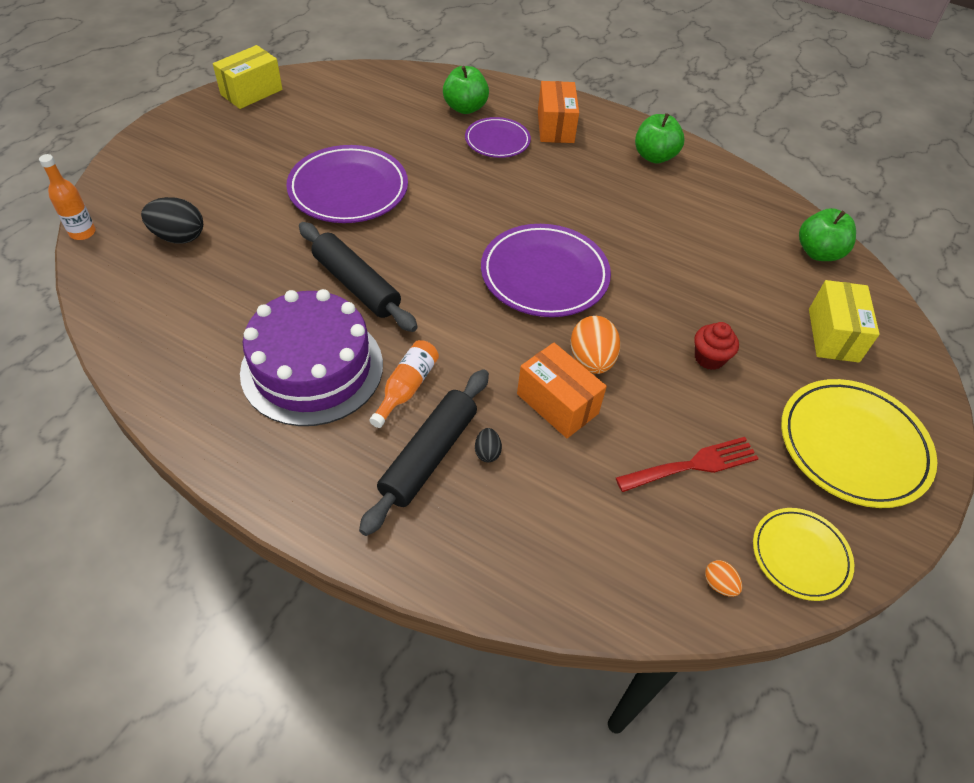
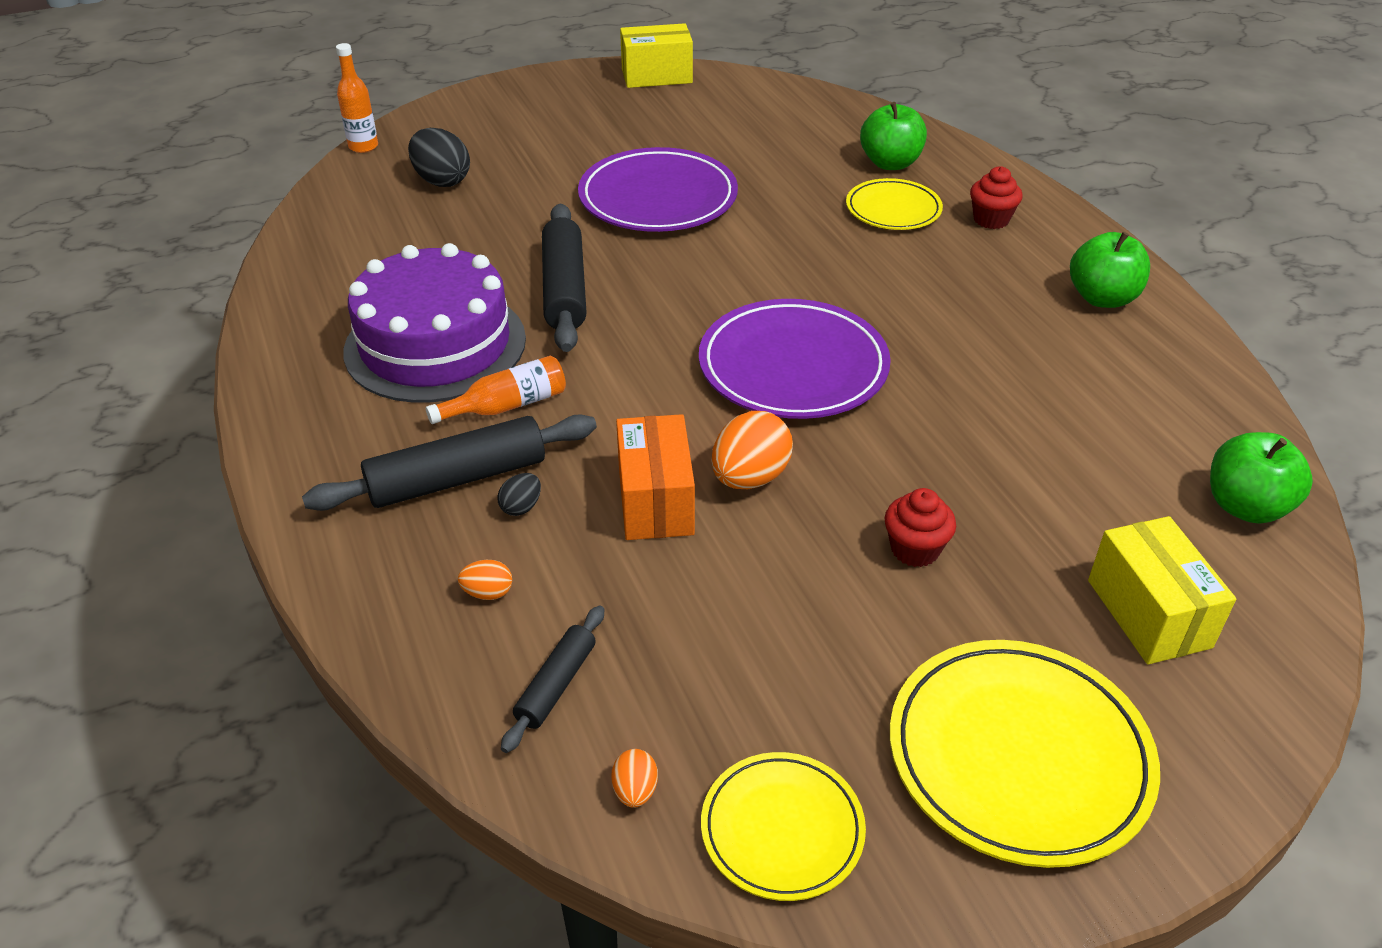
camera: 40 degrees right, 10 degrees down
purple plate [465,117,531,158] -> yellow plate [846,178,943,230]
orange box [538,81,579,143] -> red cupcake [970,166,1023,229]
red fork [616,437,759,492] -> none
yellow box [809,280,880,363] -> yellow box turned 60 degrees counterclockwise [1088,516,1236,664]
none -> orange egg [458,560,512,600]
none -> black rolling pin [501,605,604,753]

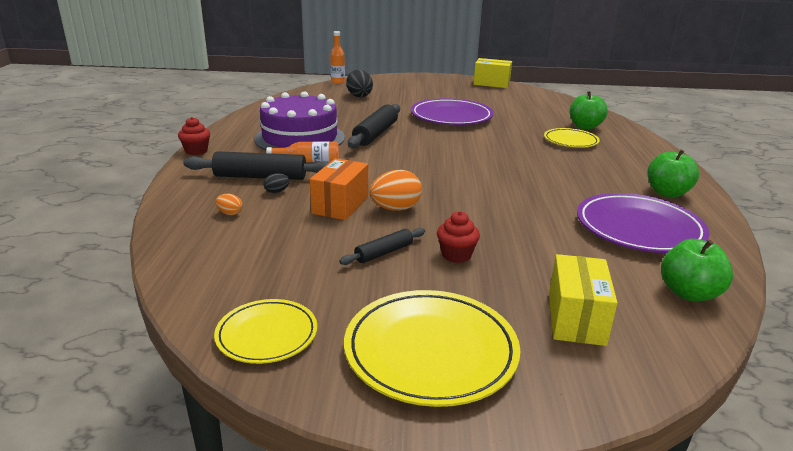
camera: 25 degrees right, 15 degrees down
black rolling pin [501,605,604,753] -> black rolling pin moved to [339,228,425,265]
orange egg [611,749,658,808] -> none
purple plate [699,299,891,419] -> purple plate moved to [577,193,709,253]
red cupcake [970,166,1023,229] -> red cupcake moved to [178,117,210,155]

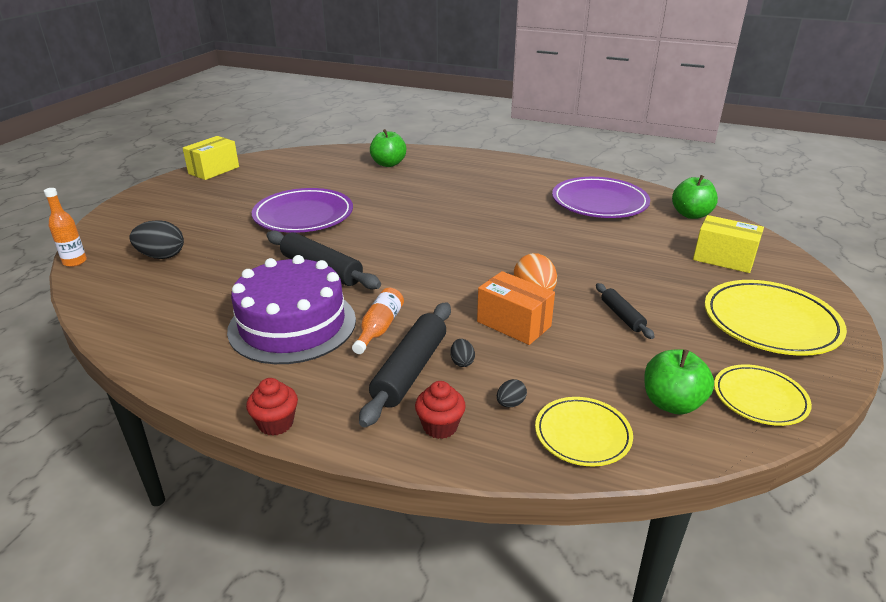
camera: 70 degrees left, 5 degrees up
orange egg [216,194,242,215] -> black egg [497,379,527,407]
red cupcake [437,211,480,263] -> red cupcake moved to [415,381,466,439]
yellow plate [544,128,600,148] -> yellow plate moved to [535,397,633,466]
green apple [648,150,699,198] -> green apple moved to [644,349,714,415]

